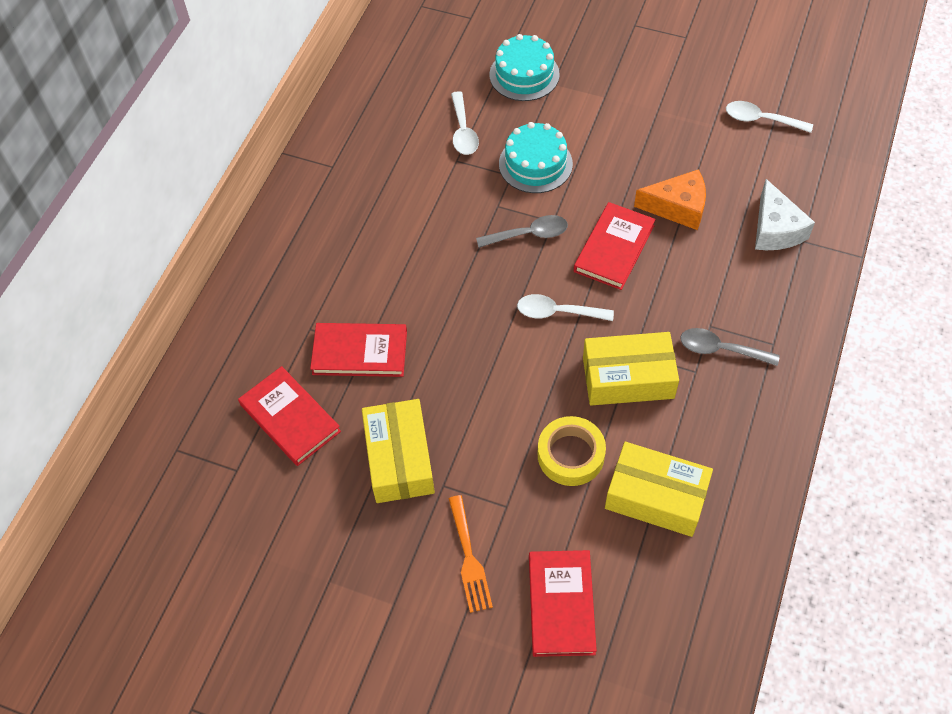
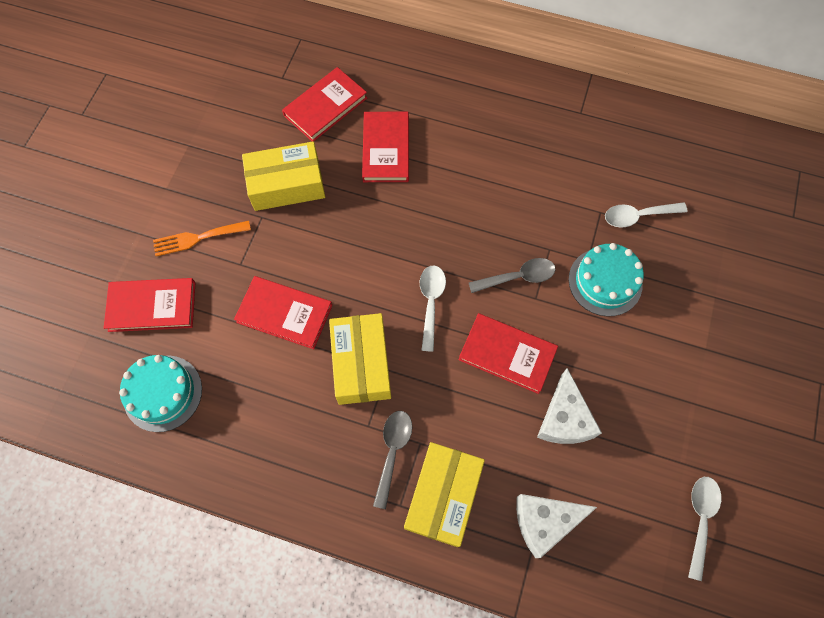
camera: 85 degrees right, 10 degrees up
grey spoon [476,215,568,248] -> grey spoon turned 90 degrees counterclockwise [469,258,555,293]
turquoise cake [489,34,560,101] -> turquoise cake moved to [119,355,202,432]
yellow tape [538,416,606,486] -> red book [234,276,332,349]
yellow box [605,442,713,537] -> yellow box moved to [404,442,485,547]
orange cheese [634,169,706,230] -> white cheese [537,368,602,444]

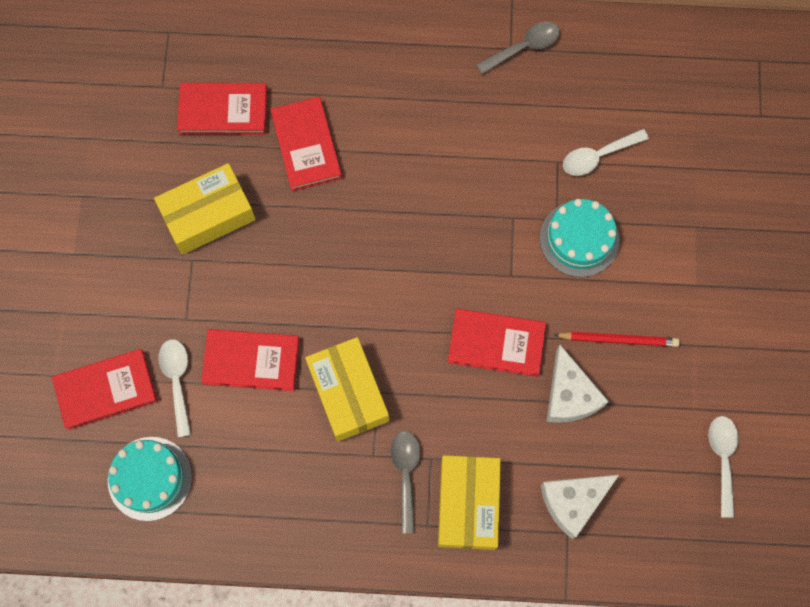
camera: 15 degrees left, 5 degrees up
orange fork [153,221,251,256] -> none
red book [282,67,367,142] -> red book turned 60 degrees clockwise [177,83,267,135]
white spoon [420,265,446,352] -> white spoon moved to [158,339,191,437]
grey spoon [469,258,555,293] -> grey spoon moved to [477,22,560,74]
none -> red pencil [554,332,680,347]

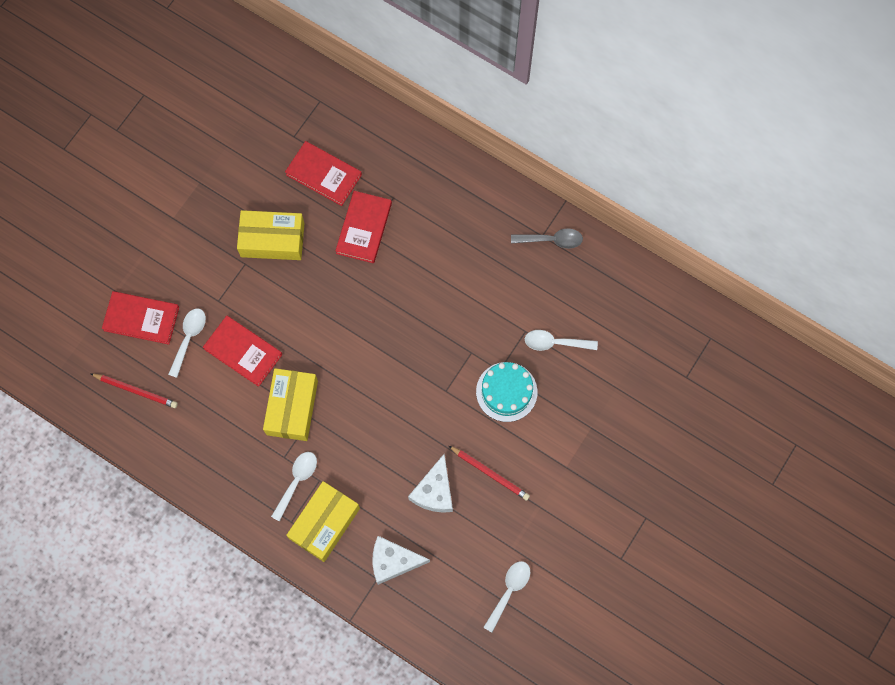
camera: 30 degrees right, 0 degrees up
turquoise cake [108,437,192,521] -> red pencil [90,373,178,408]
grey spoon [390,431,420,533] -> white spoon [271,452,317,521]
red book [448,309,546,377] -> none

